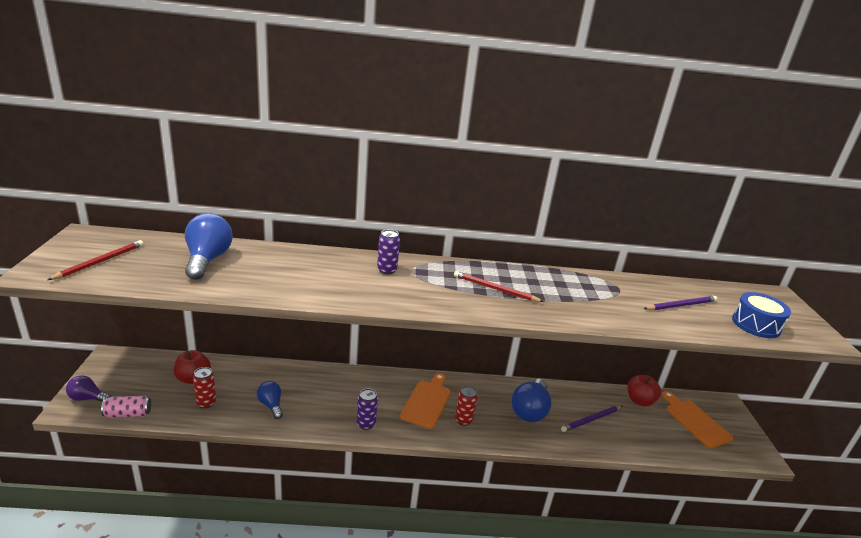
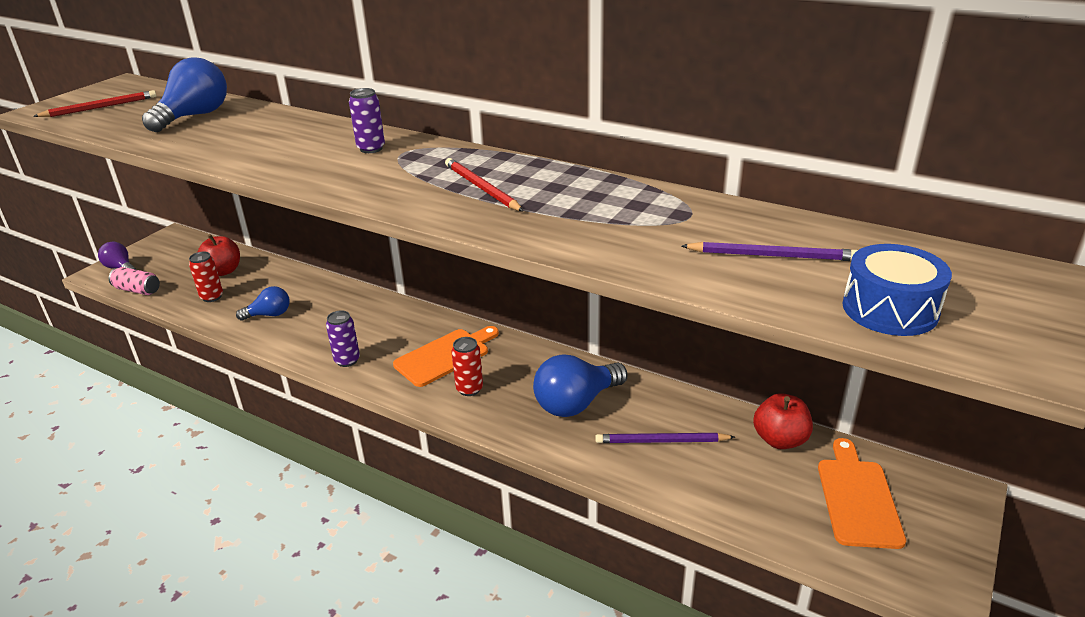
camera: 35 degrees right, 5 degrees up
blue light bulb [257,381,283,419] -> blue light bulb turned 75 degrees clockwise [236,286,290,321]

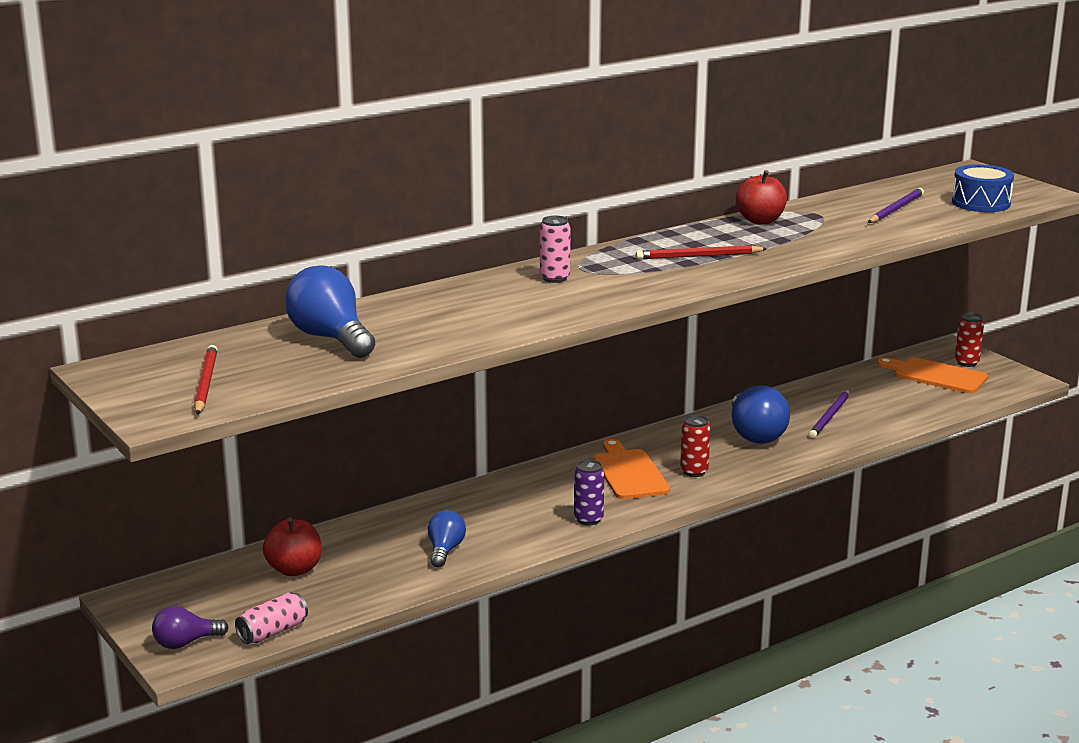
camera: 65 degrees left, 10 degrees down
red can [189,252,223,302] -> red can moved to [955,313,984,367]
purple can [349,88,385,153] -> pink can [540,216,571,283]
red apple [753,393,813,449] -> red apple moved to [736,170,787,224]

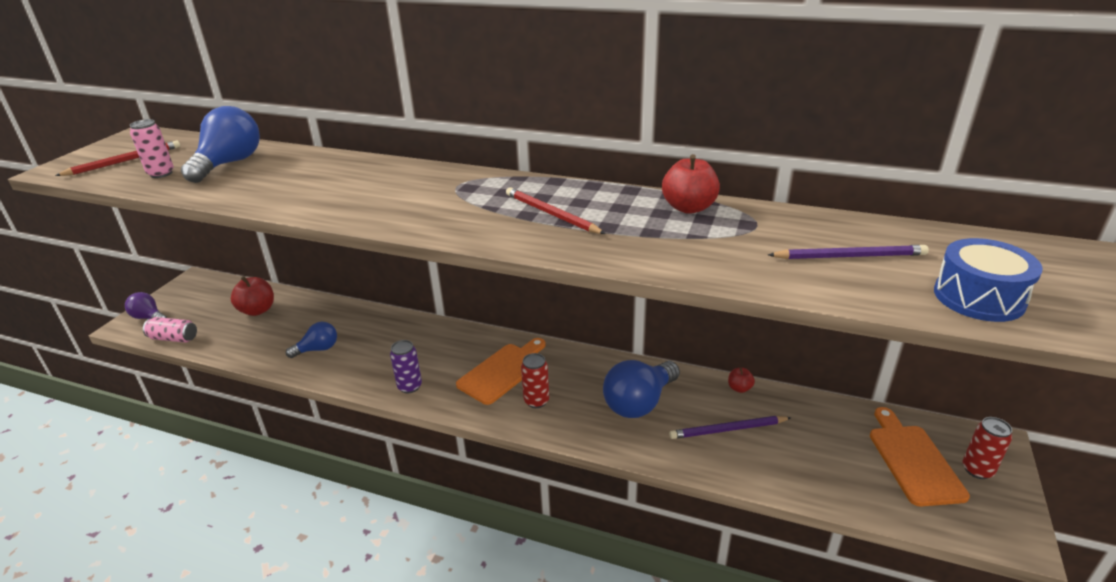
camera: 55 degrees right, 10 degrees up
pink can [540,216,571,283] -> pink can moved to [130,119,174,178]
none -> red apple [728,368,755,393]

